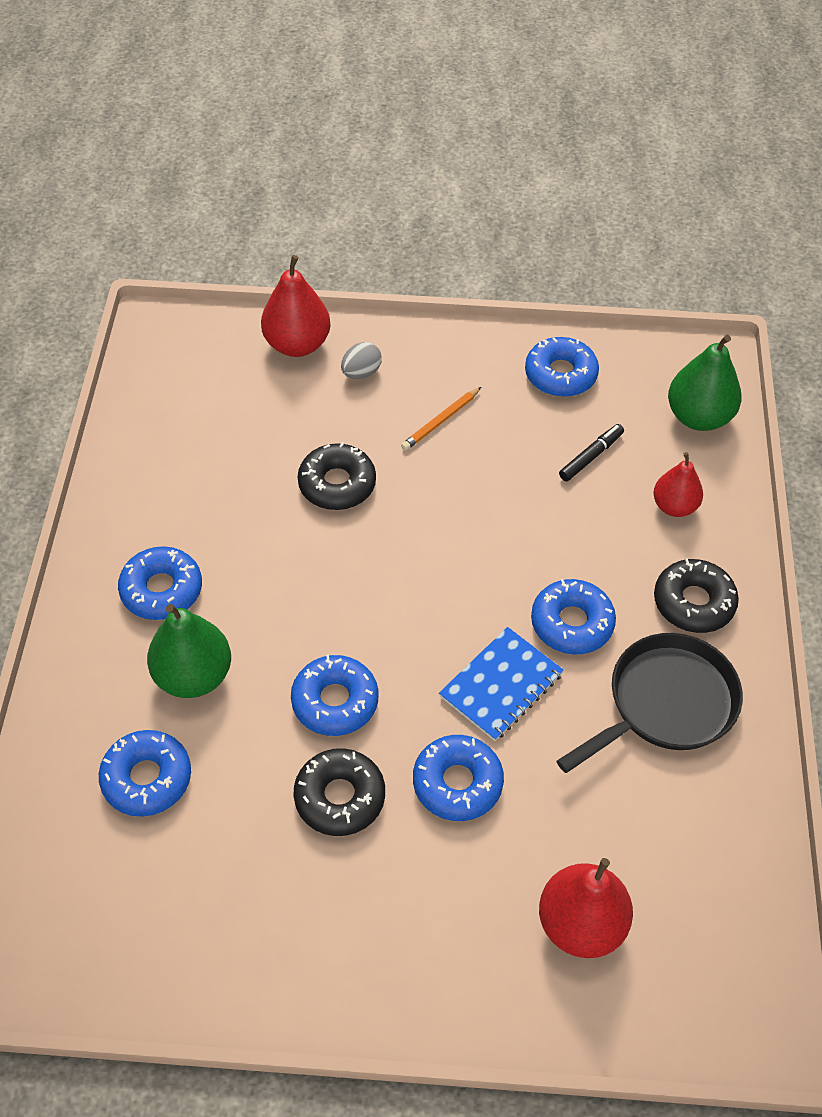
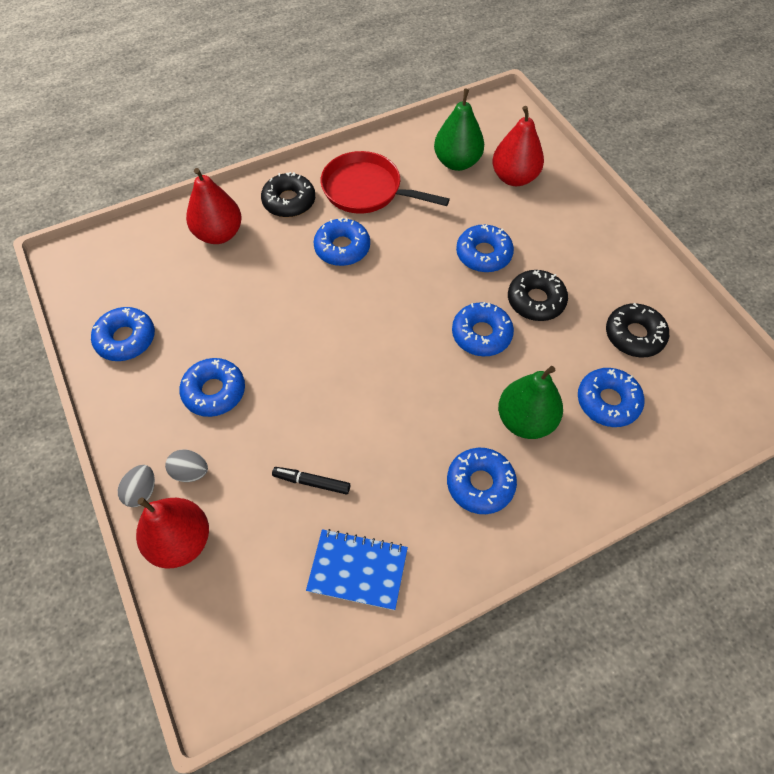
camera: 120 degrees left, 5 degrees up
black donut [298,442,376,510] -> black donut moved to [606,303,669,358]
orange pencil [401,387,481,451] -> blue donut [179,358,245,417]
blue notebook [439,627,564,741] -> blue notebook moved to [306,529,408,610]
black pan [557,633,743,773] -> red pan [321,151,450,214]
black marker [559,424,624,481] -> black marker moved to [272,467,350,495]
red pear [653,452,703,517] -> red pear [186,168,242,244], size x1.54
green pear [668,335,742,431] -> green pear moved to [434,89,484,171]
none -> grey egg [118,465,155,507]

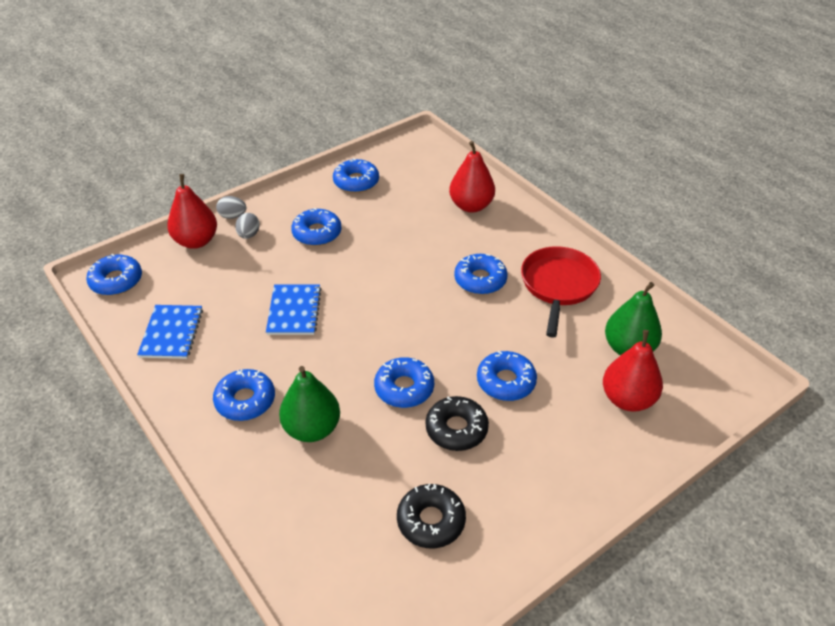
camera: 80 degrees right, 15 degrees down
black donut [261,172,315,217] -> none
black marker [272,467,350,495] -> none
blue donut [578,368,644,427] -> blue donut moved to [86,254,142,295]
none -> blue notebook [266,284,321,335]

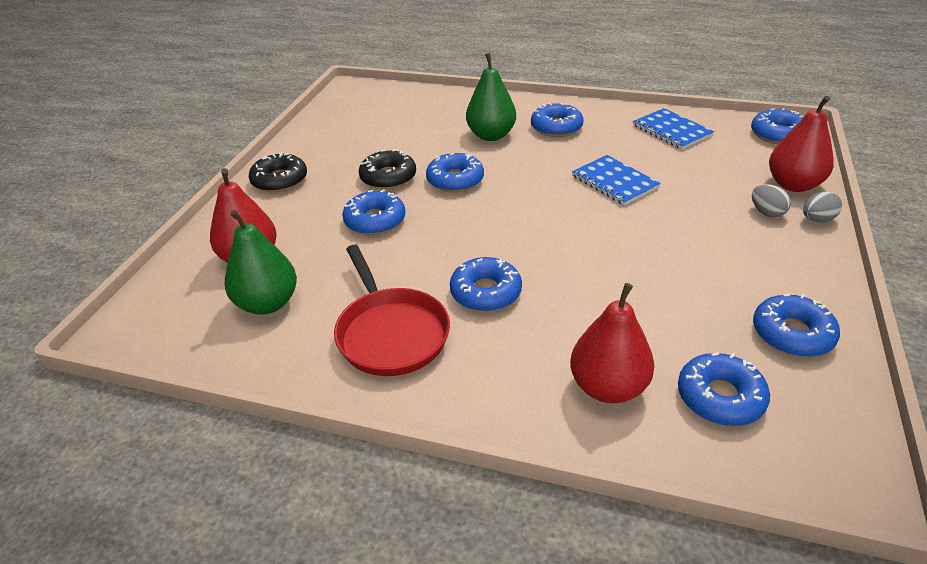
camera: 145 degrees right, 5 degrees down
blue donut [291,208,342,246] -> blue donut moved to [678,353,770,426]
black donut [397,484,466,548] -> black donut moved to [249,152,307,192]

